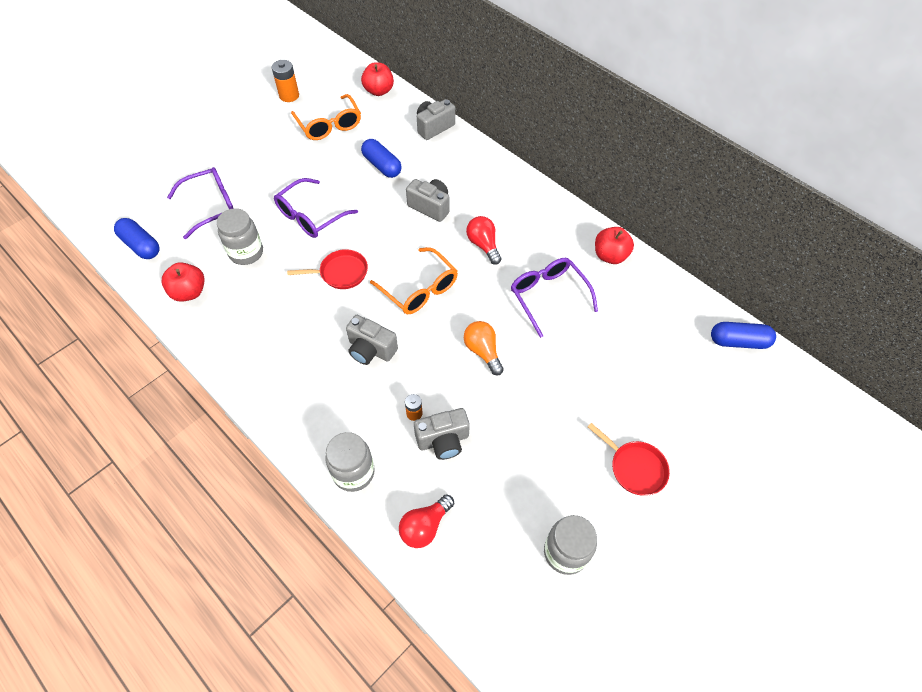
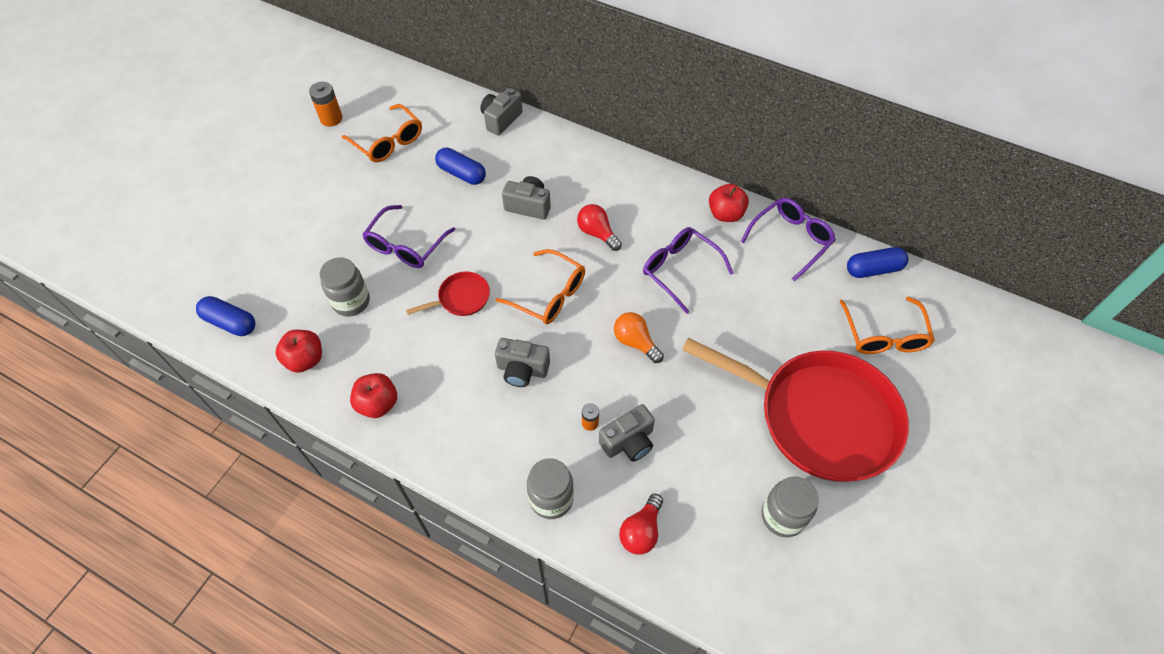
camera: 15 degrees left, 0 degrees up
purple glasses [167,167,234,239] -> purple glasses moved to [741,198,836,281]
red apple [361,63,394,96] -> red apple moved to [350,373,397,418]
red pan [588,423,670,496] -> red pan [682,338,909,482], size x2.49
none -> orange glasses [839,297,935,354]

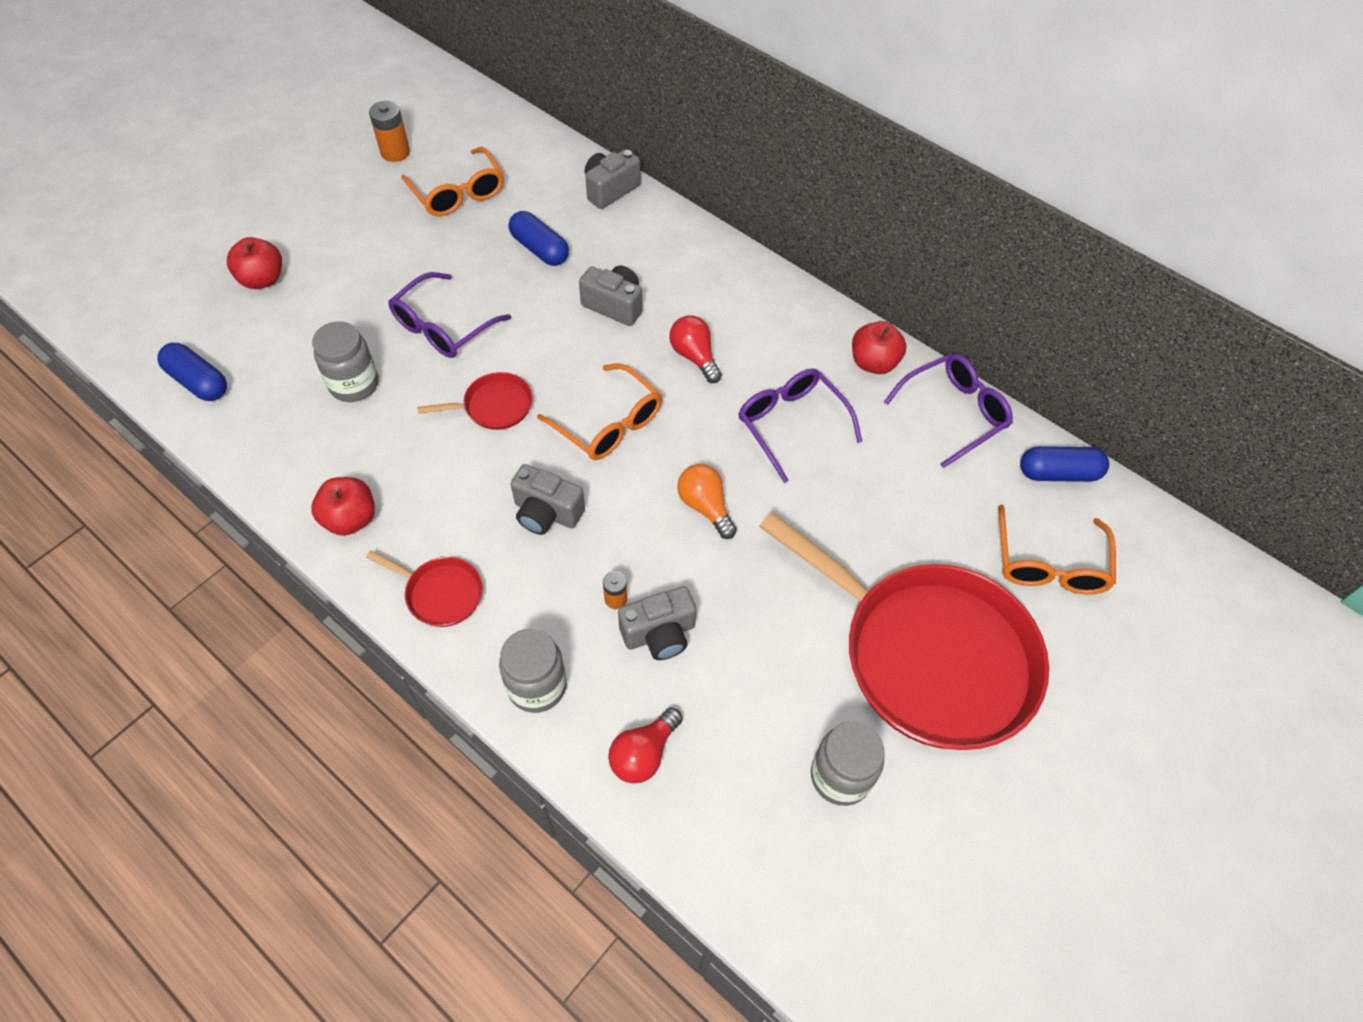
camera: 10 degrees right, 0 degrees up
red apple [275,330,322,373] -> red apple moved to [227,237,282,289]
none -> red pan [366,550,483,627]

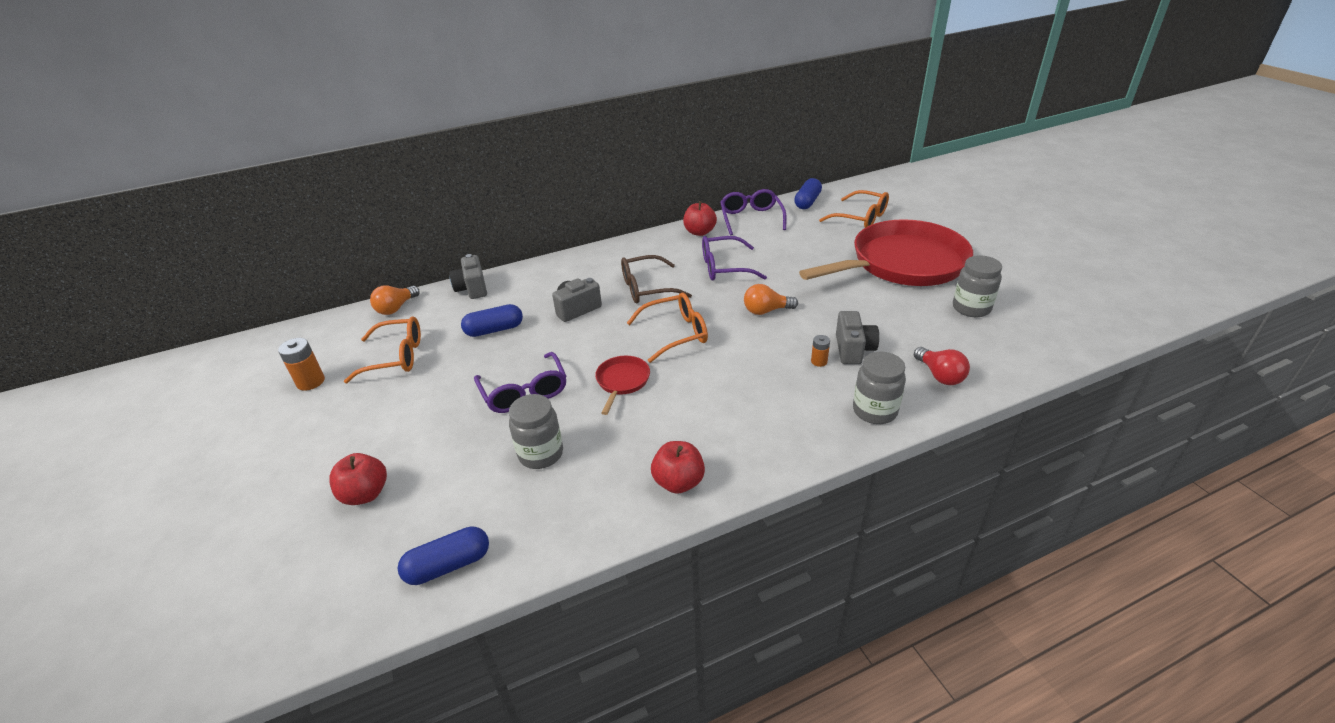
camera: 60 degrees left, 20 degrees down
red pan [366,550,483,627] -> none
grey camera [511,464,585,535] -> none
red light bulb [669,315,722,383] -> brown glasses [621,255,692,303]
none -> orange light bulb [370,285,420,315]

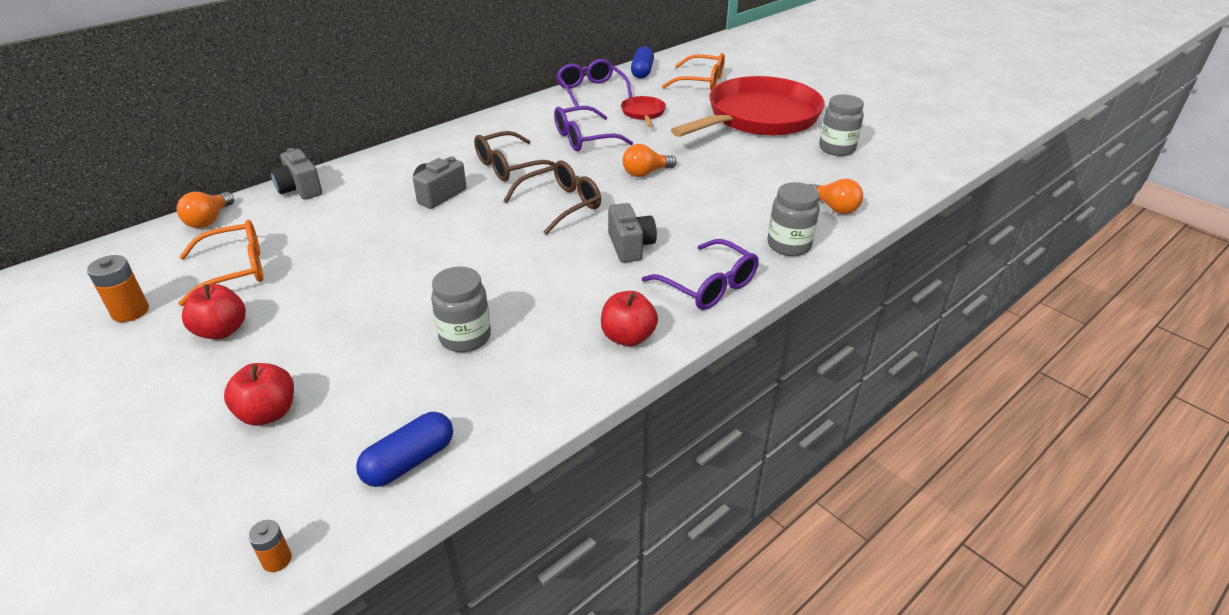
camera: 20 degrees left, 0 degrees up
blue capsule [461,304,523,337] -> none
purple glasses [474,352,566,413] -> purple glasses moved to [642,239,759,310]
red pan [595,356,650,415] -> red pan moved to [621,96,666,127]
orange glasses [627,292,708,363] -> brown glasses [503,161,601,235]
red apple [683,201,717,236] -> red apple moved to [182,284,246,340]
orange battery [811,335,830,367] -> orange battery moved to [248,520,292,572]
grey camera [836,311,879,364] -> grey camera moved to [608,203,657,263]
red light bulb [914,347,970,385] -> orange light bulb [808,179,863,214]

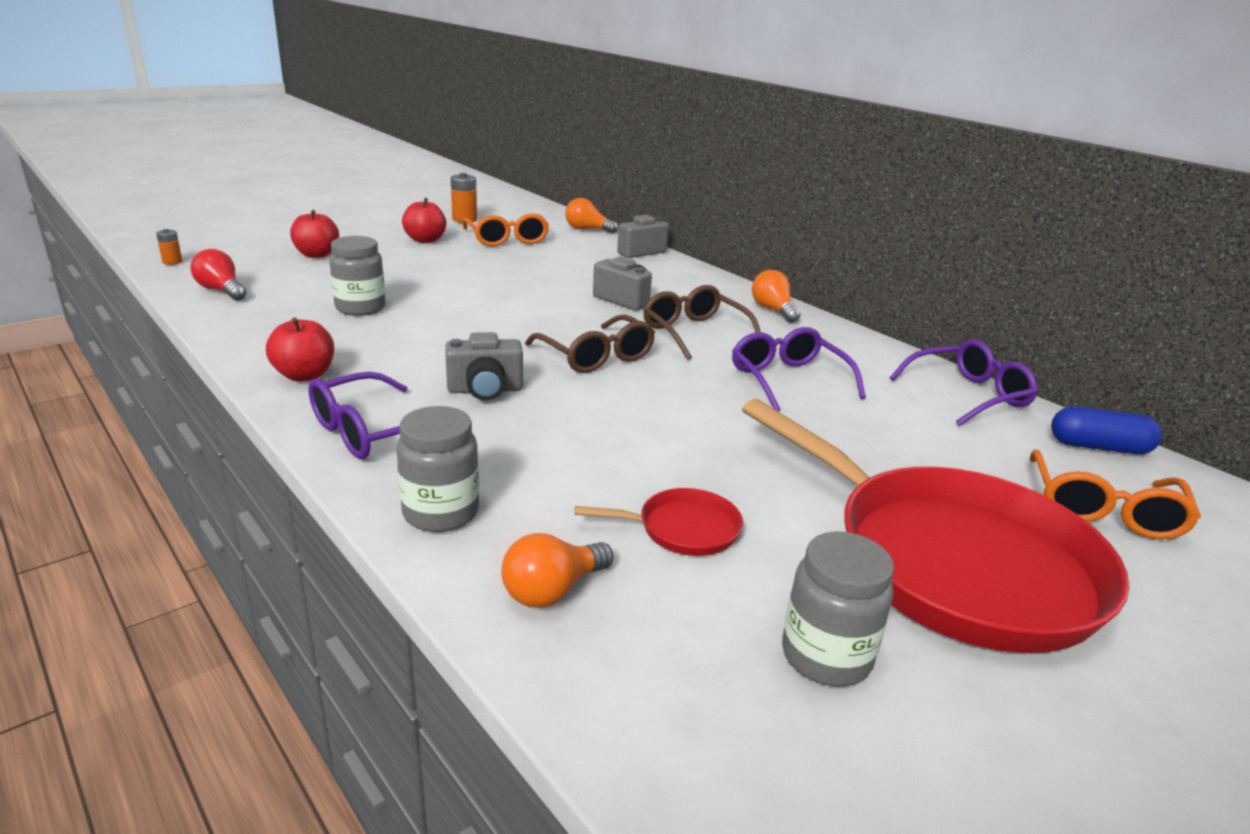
camera: 90 degrees right, 10 degrees down
blue capsule [356,412,453,487] -> red light bulb [190,249,247,301]
red pan [621,96,666,127] -> red pan moved to [574,488,743,556]
orange light bulb [622,144,677,177] -> orange light bulb moved to [752,270,800,323]

